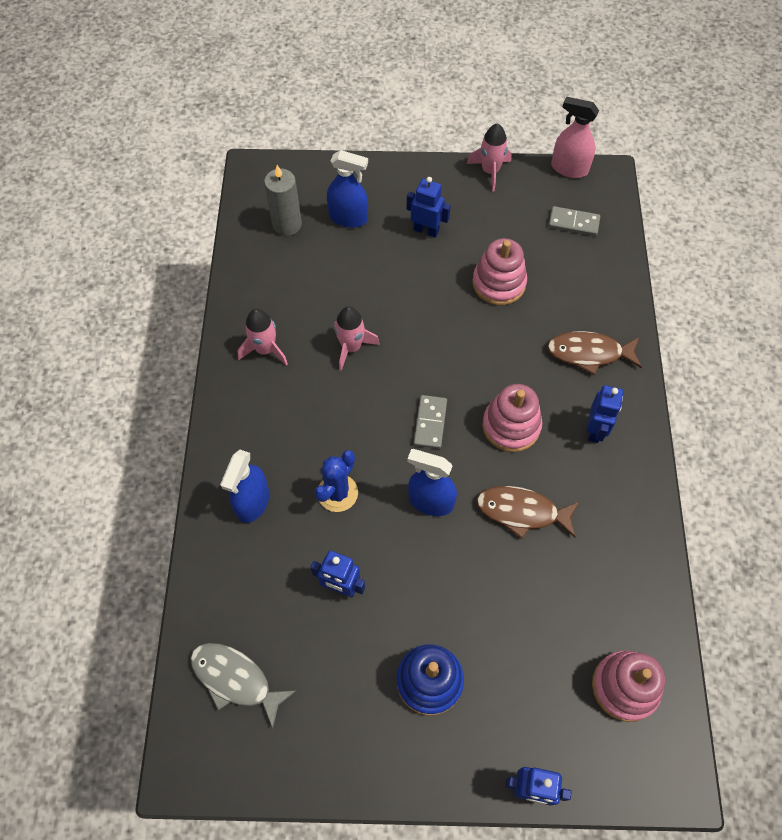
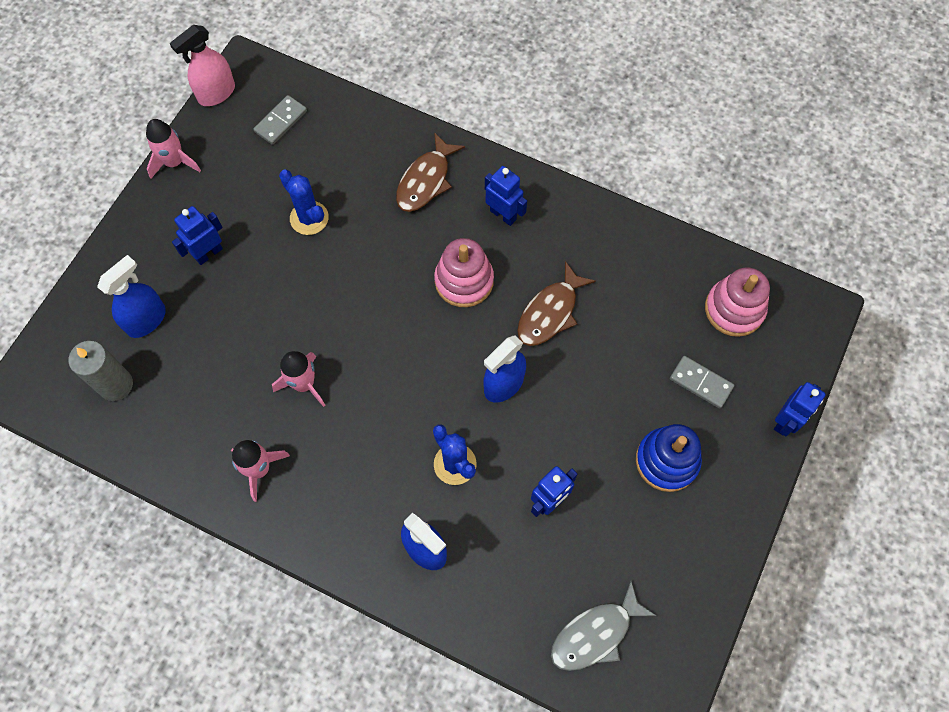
camera: 65 degrees left, 5 degrees up
grey domino [414,395,447,449] -> grey domino moved to [670,356,734,409]
pink stacking toy [472,238,527,305] -> blue cactus [279,170,329,235]

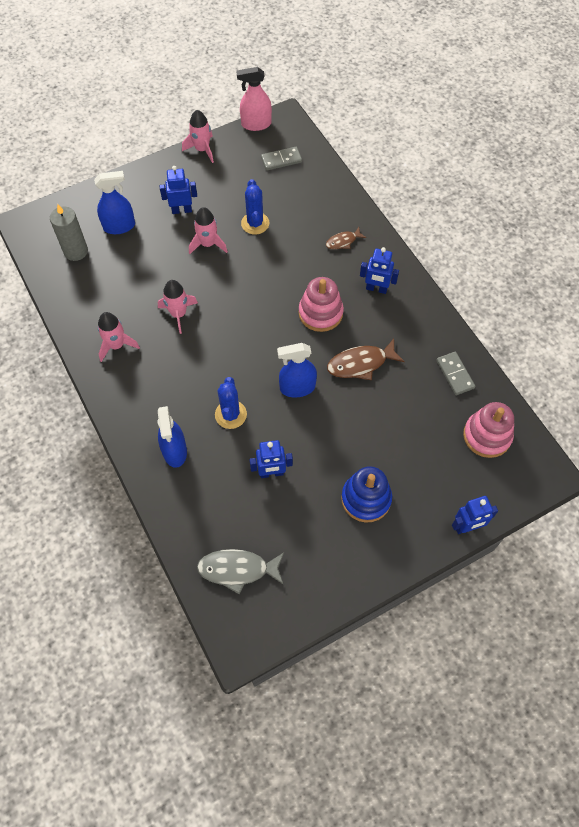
camera: 35 degrees right, 5 degrees down
brown fish [396,132,465,212] -> brown fish [326,227,366,249], size x0.58
blue robot [485,166,527,226] -> blue robot turned 120 degrees clockwise [360,247,399,294]
grey domino [670,356,734,409] -> grey domino moved to [436,352,475,395]
none -> pink rocket [189,207,228,254]

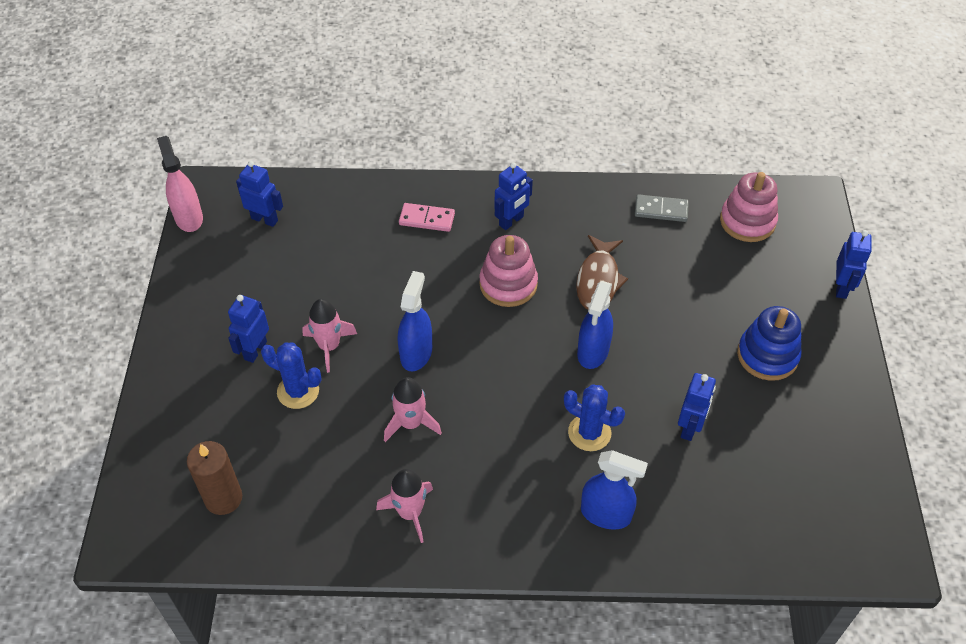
camera: 60 degrees left, 10 degrees down
grey candle [50,204,88,261] -> brown candle [187,441,242,515]
blue spray bottle [94,171,135,234] -> blue spray bottle moved to [398,271,432,371]
pink rocket [182,110,214,163] -> none
grey fish [197,549,284,594] -> none
pink spray bottle [236,67,272,131] -> pink spray bottle turned 135 degrees clockwise [157,136,203,232]
blue cactus [241,179,269,234] -> blue cactus moved to [261,342,321,409]
grey domino [261,147,302,170] -> blue robot [236,161,283,227]
brown fish [326,227,366,249] -> pink domino [399,203,455,232]

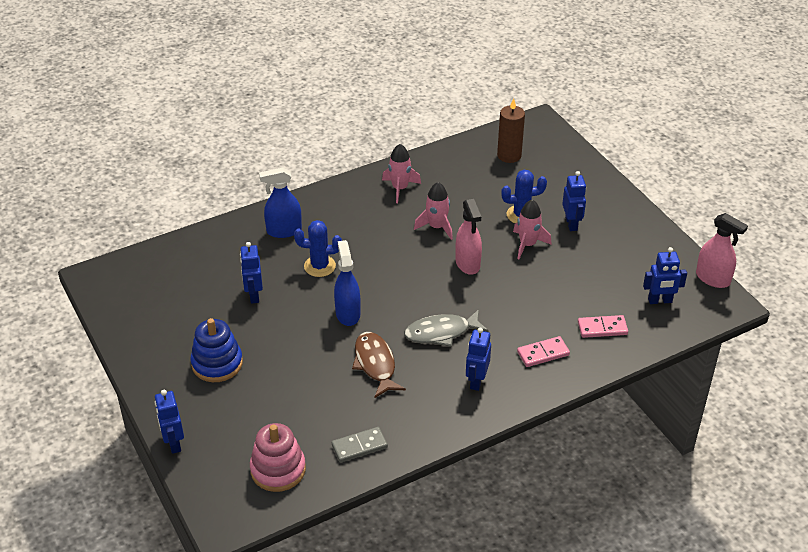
camera: 150 degrees right, 10 degrees down
blue spray bottle [398,271,432,371] -> pink spray bottle [455,199,482,275]
pink stacking toy [479,235,538,307] -> grey fish [404,309,488,347]
none -> pink domino [578,315,628,338]

